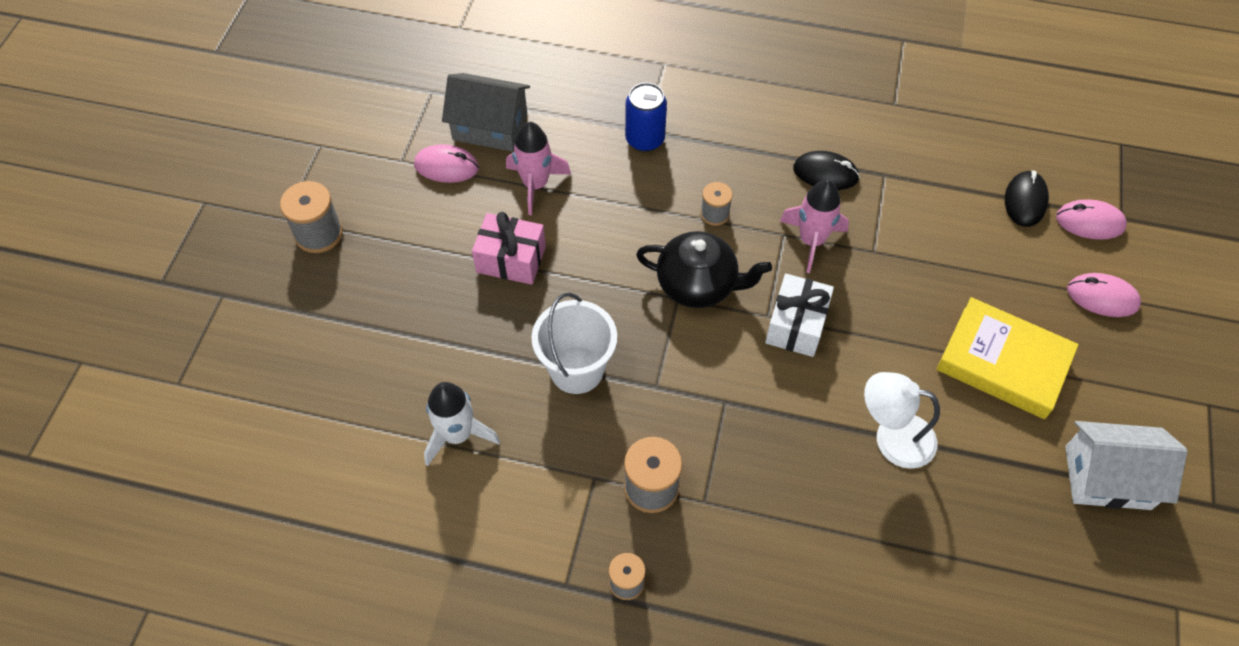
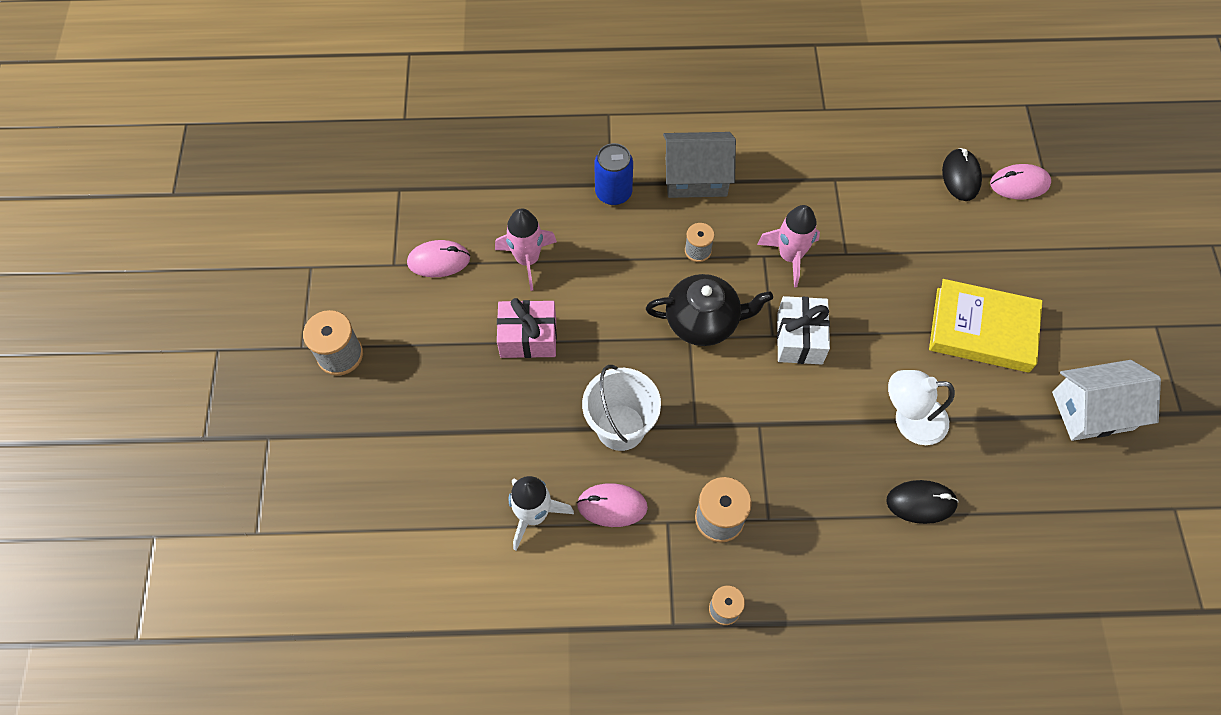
camera: 15 degrees left, 5 degrees up
grey house [442,73,530,152] -> grey house moved to [663,132,736,198]
black mouse [793,151,860,190] -> black mouse moved to [886,480,958,524]
pink mouse [1067,273,1141,317] -> pink mouse moved to [577,483,648,527]

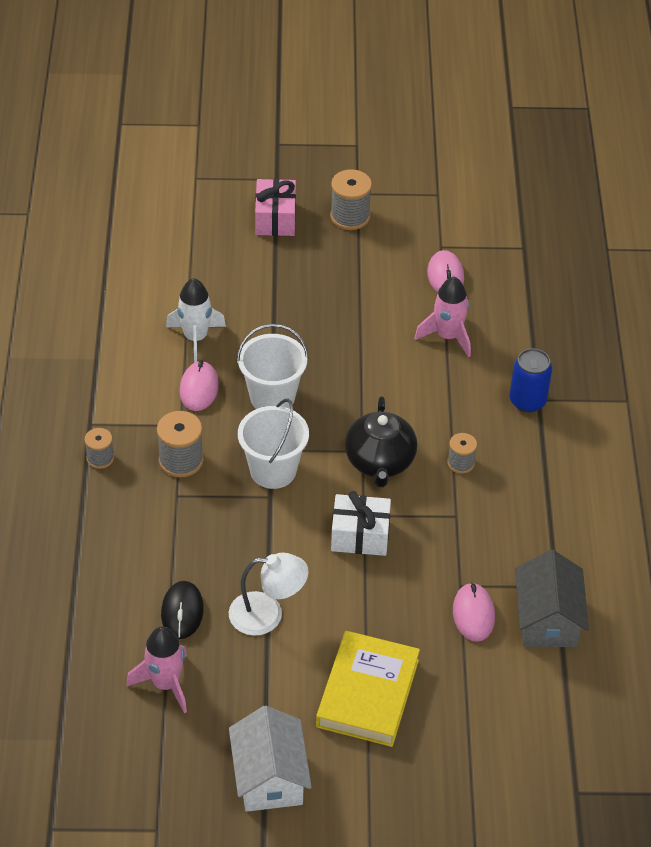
camera: 90 degrees right, 15 degrees down
pink gift [497,298,557,358] -> pink gift moved to [255,179,296,236]
grey house [663,132,736,198] -> grey house moved to [515,550,589,647]
pink rocket [757,205,820,288] -> pink rocket moved to [126,626,187,713]
white lamp [888,370,955,445] -> white lamp turned 90 degrees clockwise [229,553,309,636]
black mouse [942,148,982,201] -> none
pink mouse [990,164,1051,199] -> pink mouse moved to [453,582,495,642]
none -> white bucket [238,399,309,489]

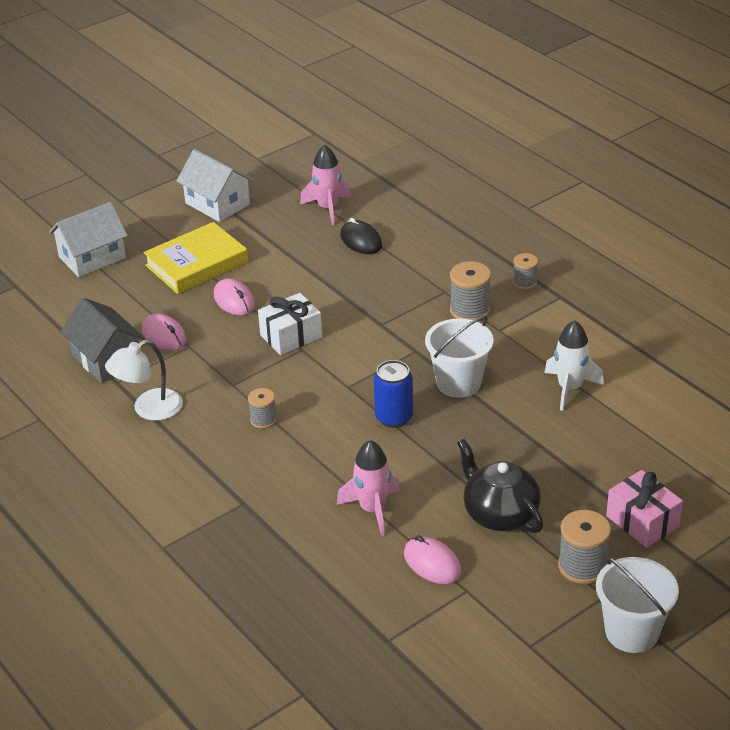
camera: 145 degrees right, 10 degrees down
pink mouse [180,360,219,411] -> pink mouse moved to [214,278,255,315]
white lamp [229,553,309,636] -> white lamp moved to [105,340,183,420]
white bucket [238,399,309,489] -> white bucket moved to [596,556,679,653]
yellow book [316,631,420,747] -> yellow book turned 75 degrees clockwise [143,222,248,294]
black teapot [345,396,417,487] -> black teapot moved to [457,439,543,533]
blue can [510,348,552,413] -> blue can moved to [374,360,413,428]
none -> white house [49,202,128,277]

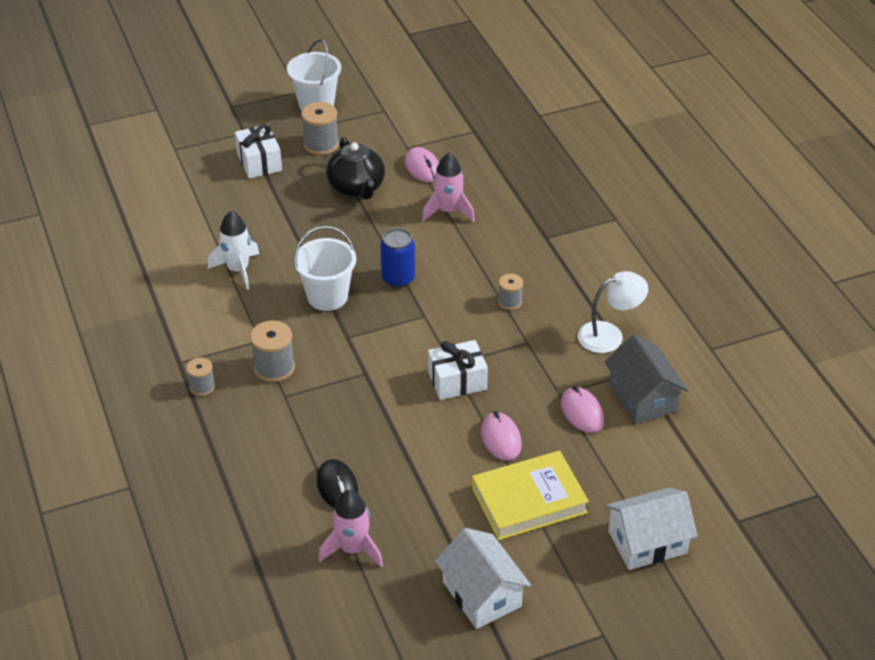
camera: 165 degrees left, 5 degrees up
pink gift [606,470,683,548] -> white gift [235,124,282,179]

